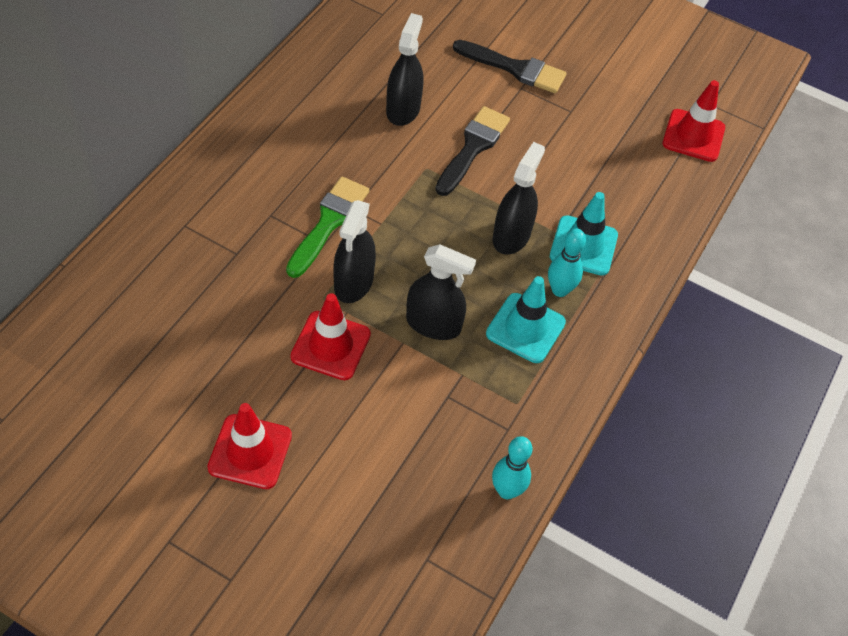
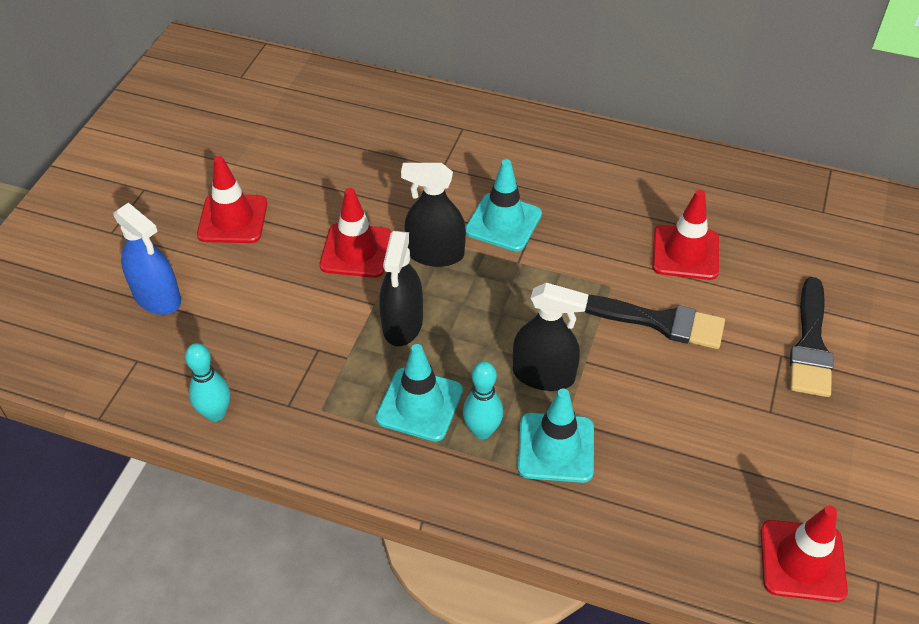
camera: 85 degrees right, 5 degrees down
green brush [286,177,369,278] -> turquoise traffic cone [465,159,542,252]
black spray bottle [386,13,423,126] -> red traffic cone [652,190,719,280]
none -> blue spray bottle [113,203,181,315]

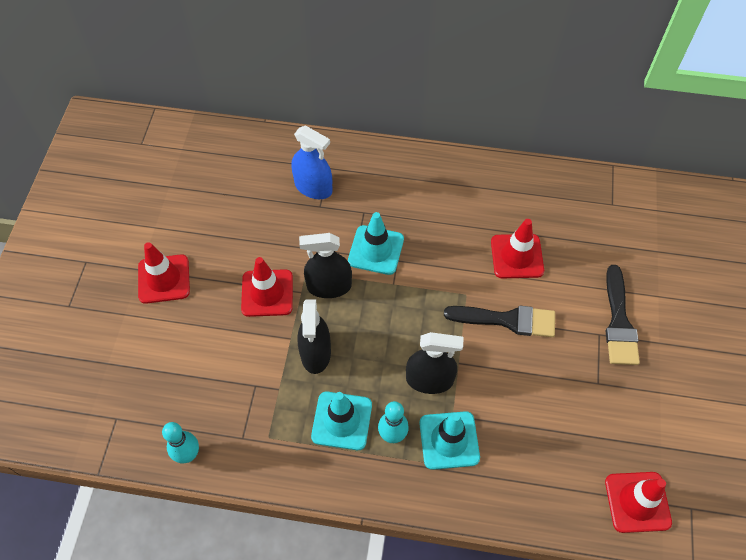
camera: 10 degrees left, 10 degrees up
blue spray bottle [113,203,181,315] -> blue spray bottle moved to [291,125,332,199]

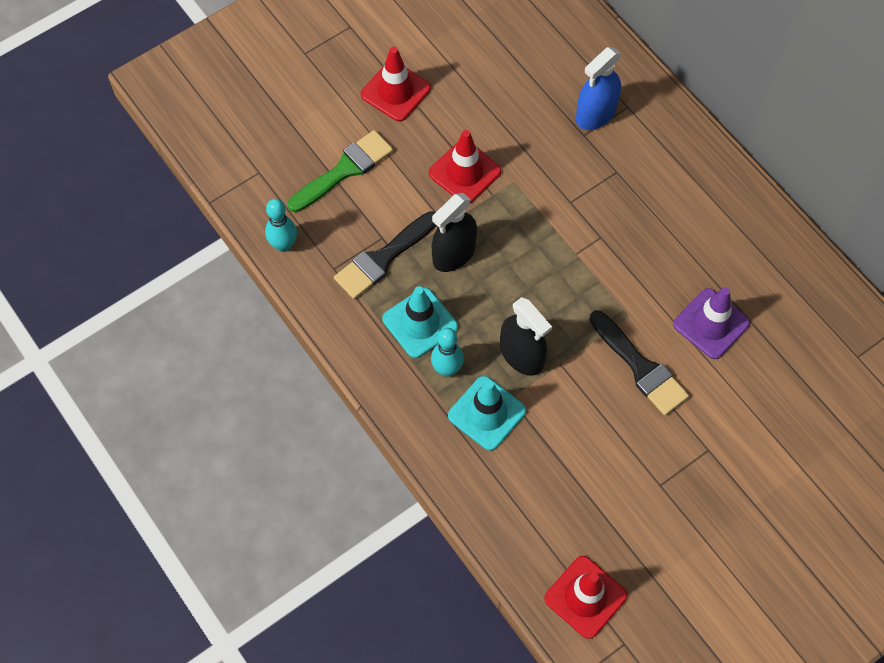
camera: 45 degrees right, 5 degrees up
blue spray bottle [291,125,332,199] -> blue spray bottle turned 60 degrees clockwise [576,47,621,130]
black spray bottle [299,233,352,298] -> none
turquoise traffic cone [348,212,404,275] -> none
red traffic cone [491,219,544,278] -> purple traffic cone [673,287,750,359]
black brush [606,265,640,365] -> black brush moved to [334,211,436,299]
none -> green brush [288,130,393,212]

